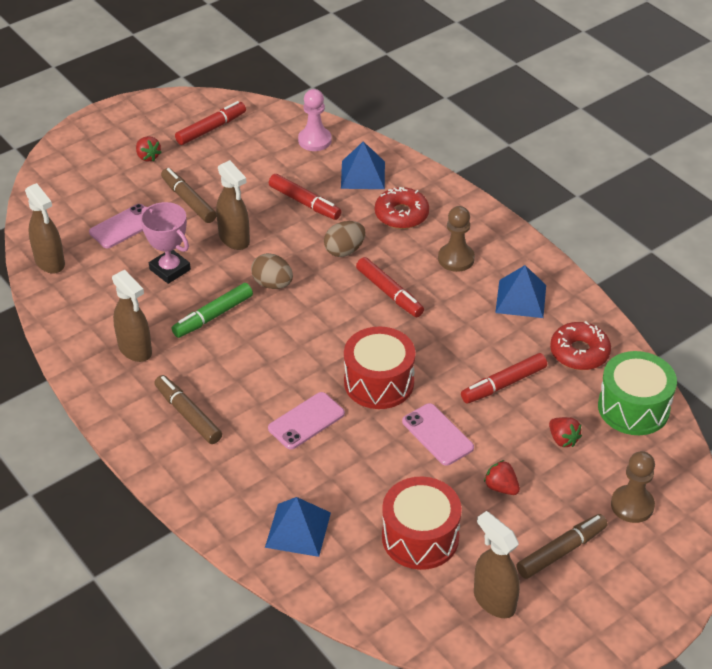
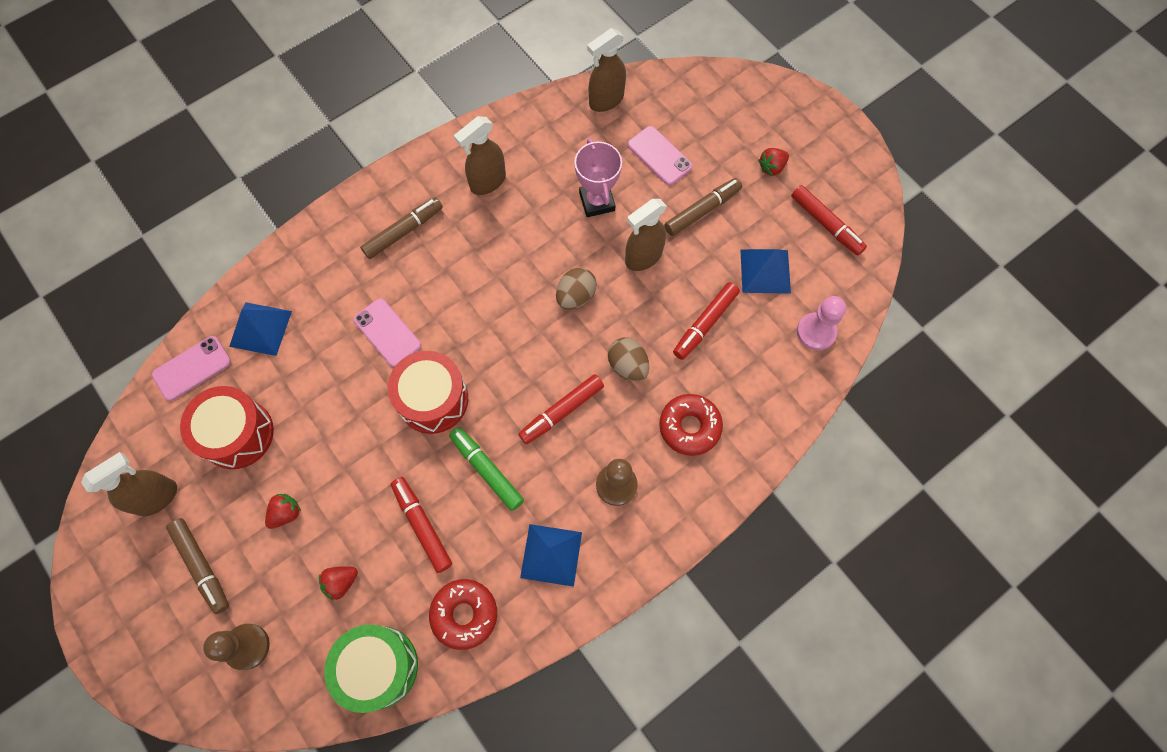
camera: 90 degrees right, 25 degrees up
pink trophy [141,202,191,284] -> pink trophy turned 60 degrees counterclockwise [574,138,622,217]
green marker [172,283,253,338] -> green marker moved to [449,427,524,511]
blue pyramid [341,141,385,189] -> blue pyramid moved to [740,249,791,294]
pink phone [402,403,474,466] -> pink phone moved to [152,336,231,401]

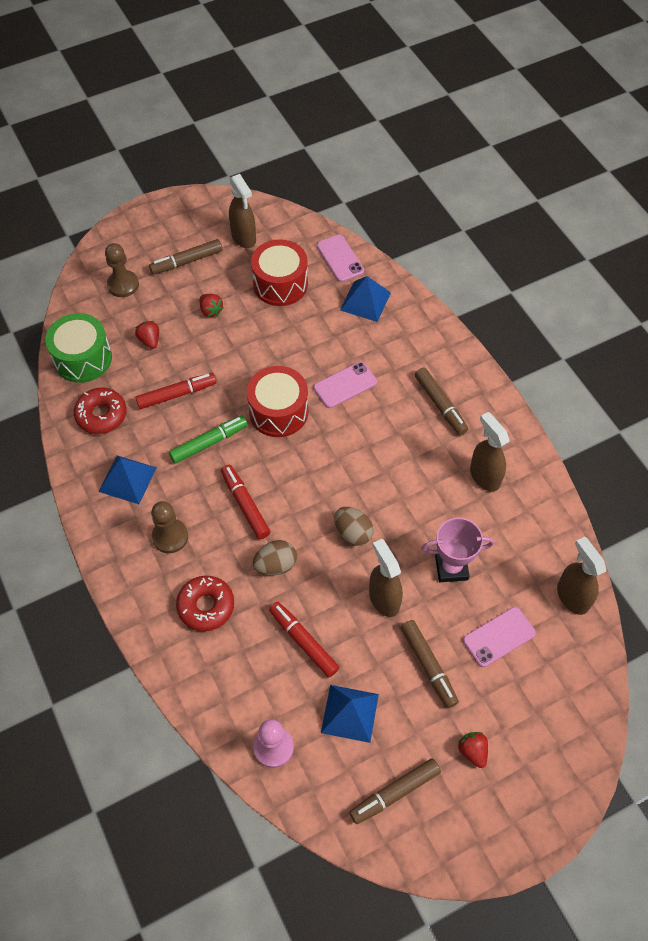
camera: 100 degrees right, 10 degrees down
red marker [791,185,867,255] -> brown marker [349,758,441,824]

